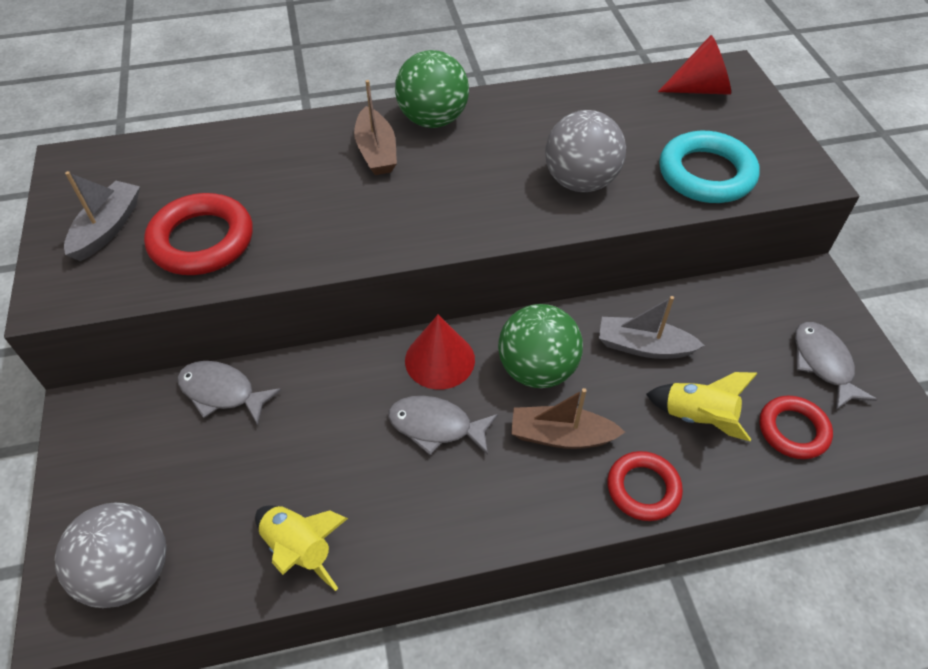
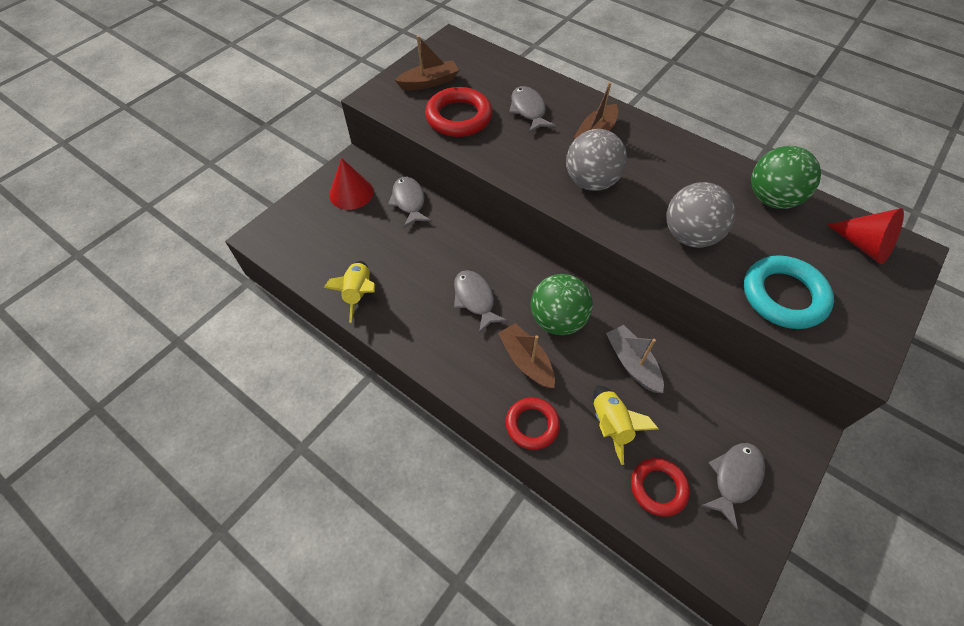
camera: 50 degrees right, 5 degrees up
grey ball [55,502,167,608] -> grey ball moved to [566,129,627,191]
grey boat [64,171,140,261] -> brown boat [395,36,459,90]
green ball [395,50,469,128] -> green ball moved to [751,146,821,209]
red cone [405,315,475,390] -> red cone moved to [329,158,374,210]
none -> grey fish [509,86,556,133]

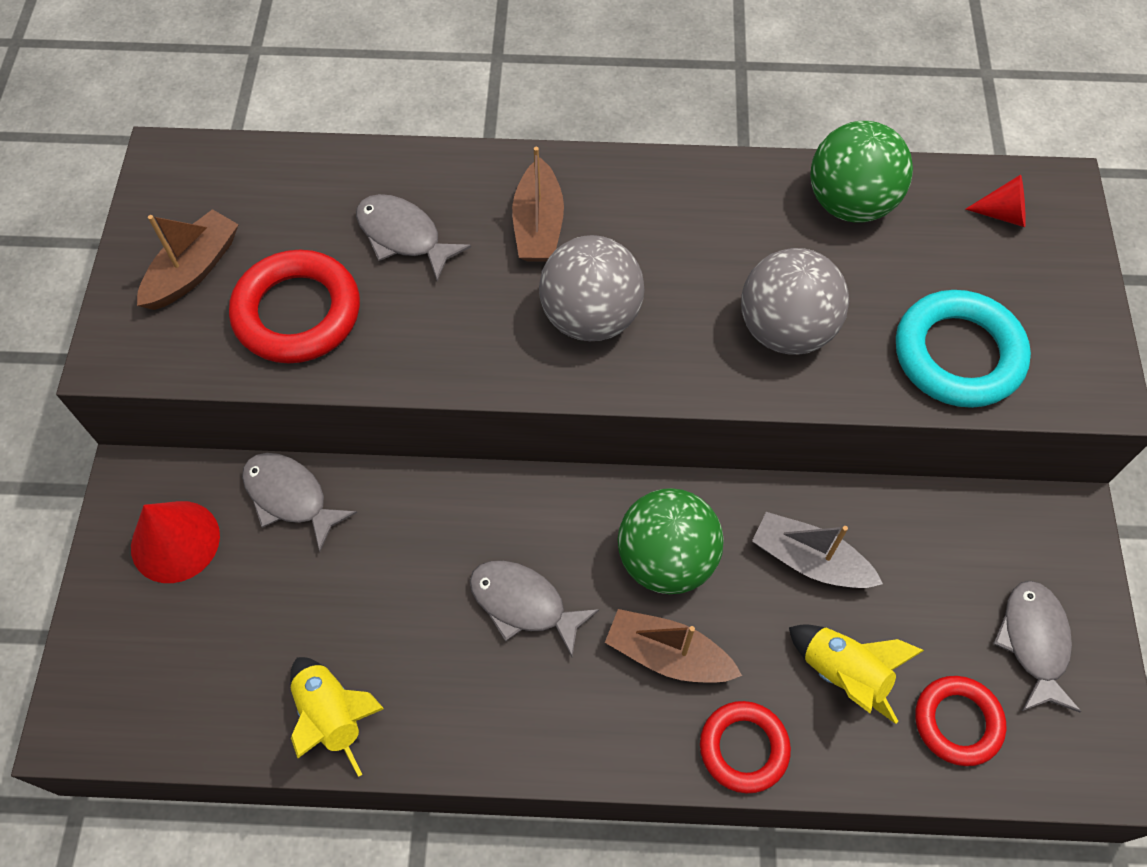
camera: 35 degrees left, 5 degrees up
red cone [827,208,904,264] -> red cone [966,174,1026,227], size x0.61

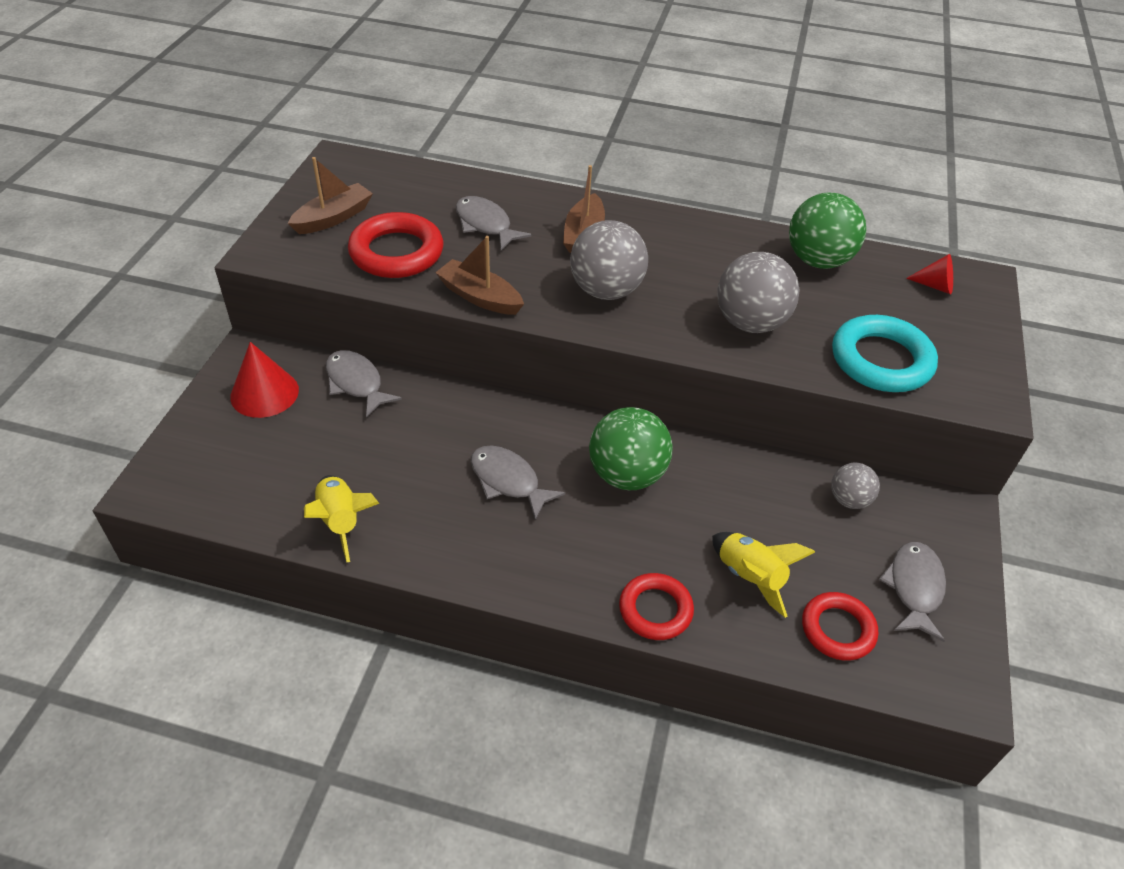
camera: 10 degrees right, 15 degrees down
brown boat [605,609,742,682] -> brown boat moved to [435,236,524,315]
grey boat [752,512,883,588] -> none
none -> grey ball [831,463,880,509]

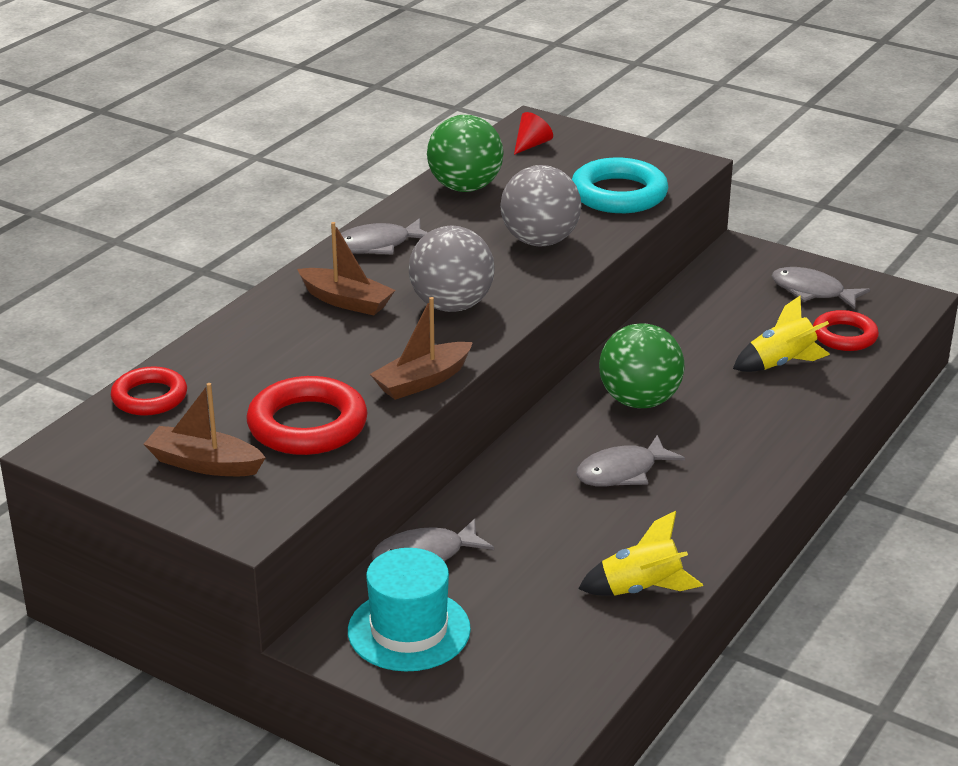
camera: 70 degrees left, 15 degrees down
red cone [230,342,299,418] -> turquoise hat [348,548,471,671]
brown boat [288,157,373,234] -> brown boat turned 45 degrees counterclockwise [144,383,266,476]
grey fish [456,196,531,250] -> grey fish moved to [336,218,428,255]
red ring [619,573,694,640] -> red ring moved to [111,366,187,416]
grey ball [831,463,880,509] -> none

